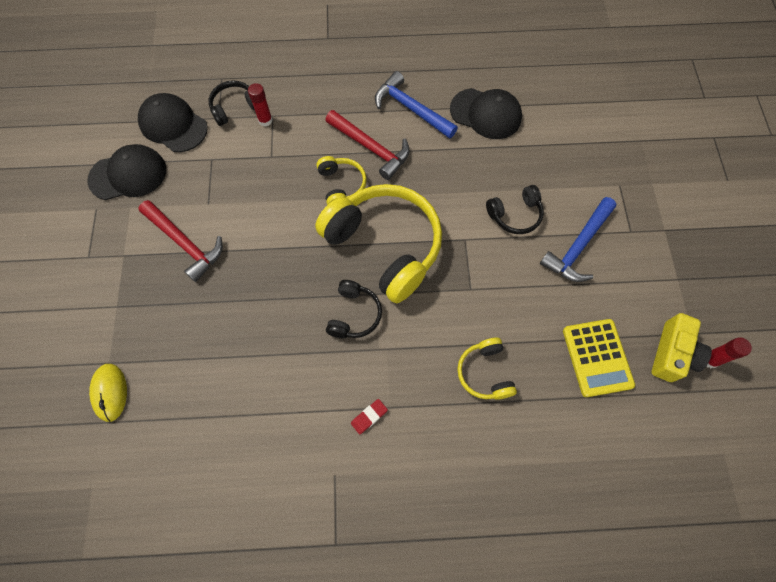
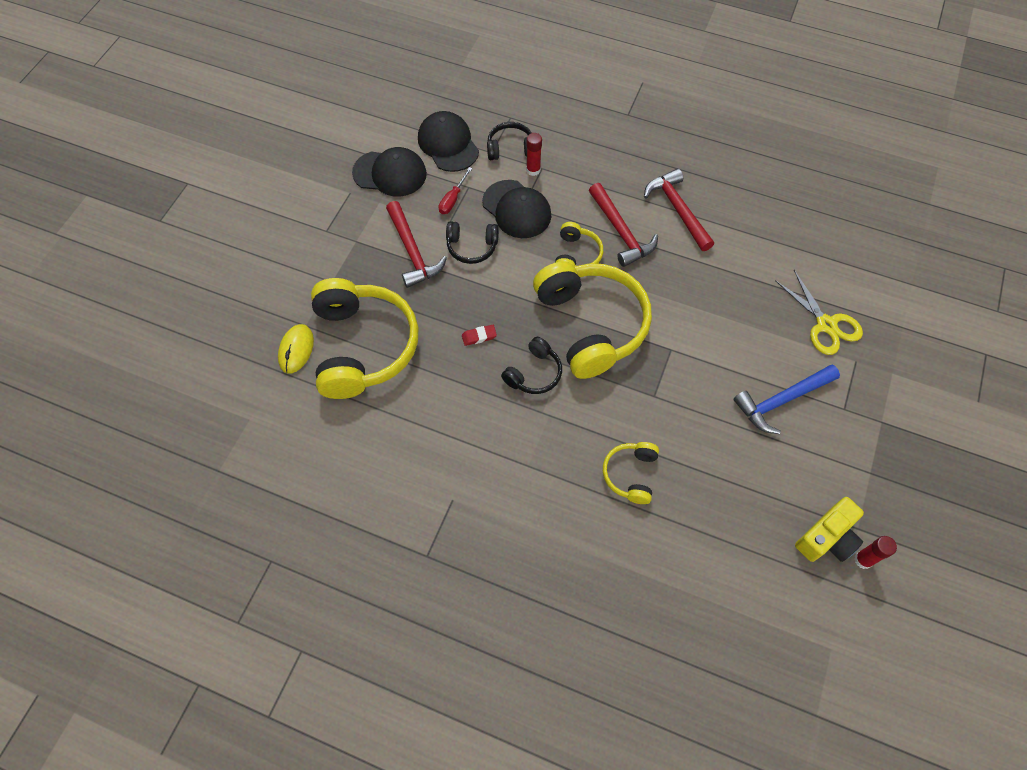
camera: 25 degrees right, 5 degrees down
red eraser [351,399,388,435] -> red eraser moved to [462,325,497,346]
blue hammer [375,71,458,139] -> red hammer [644,168,714,251]
black cap [450,88,522,139] -> black cap moved to [482,180,551,238]
black headphones [486,185,544,234] -> black headphones moved to [446,221,499,264]
yellow calculator [563,319,635,397] -> none
none -> yellow headphones [311,278,419,399]
none -> red screwdriver [439,167,472,214]
none -> yellow scissors [775,270,863,355]

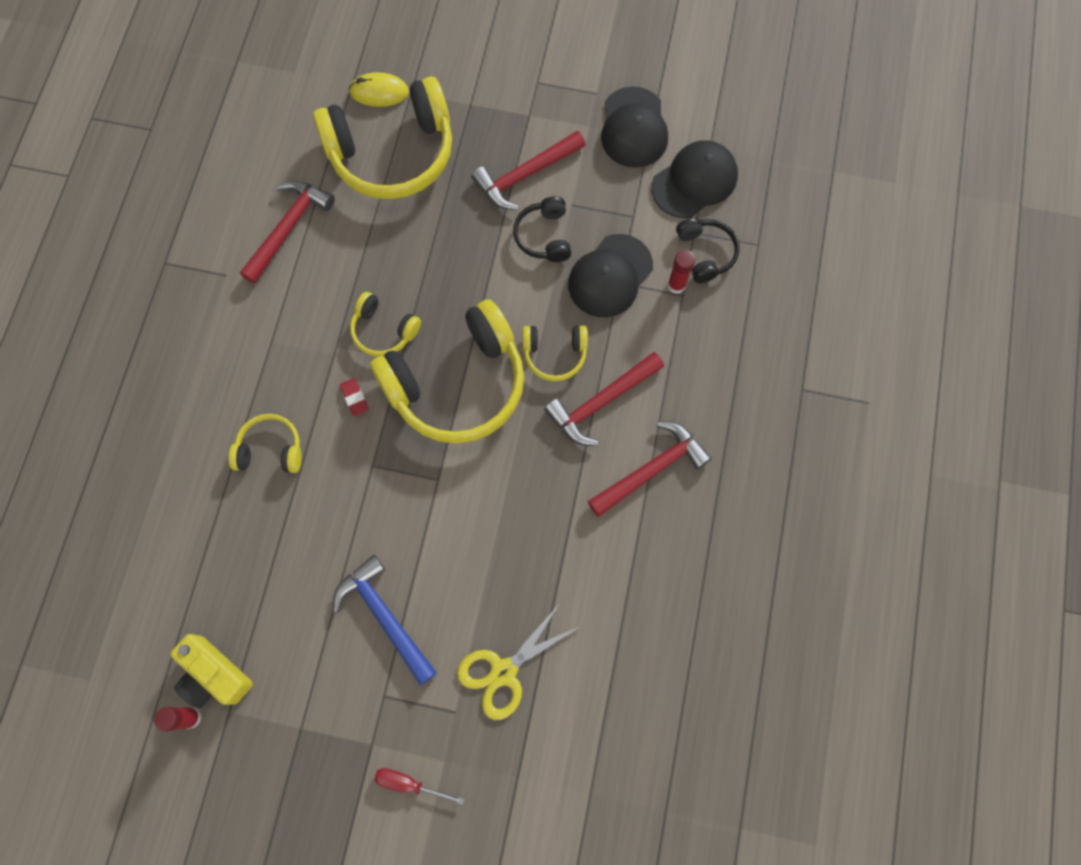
camera: 80 degrees right, 10 degrees up
red screwdriver [439,167,472,214] -> red screwdriver moved to [374,768,465,805]
red eraser [462,325,497,346] -> red eraser moved to [340,378,369,416]
black headphones [501,337,562,394] -> yellow headphones [350,292,421,357]
none -> red hammer [240,180,335,284]

